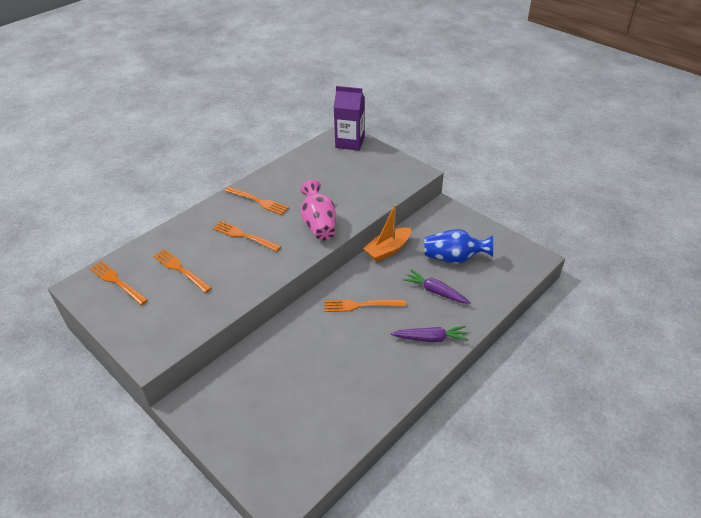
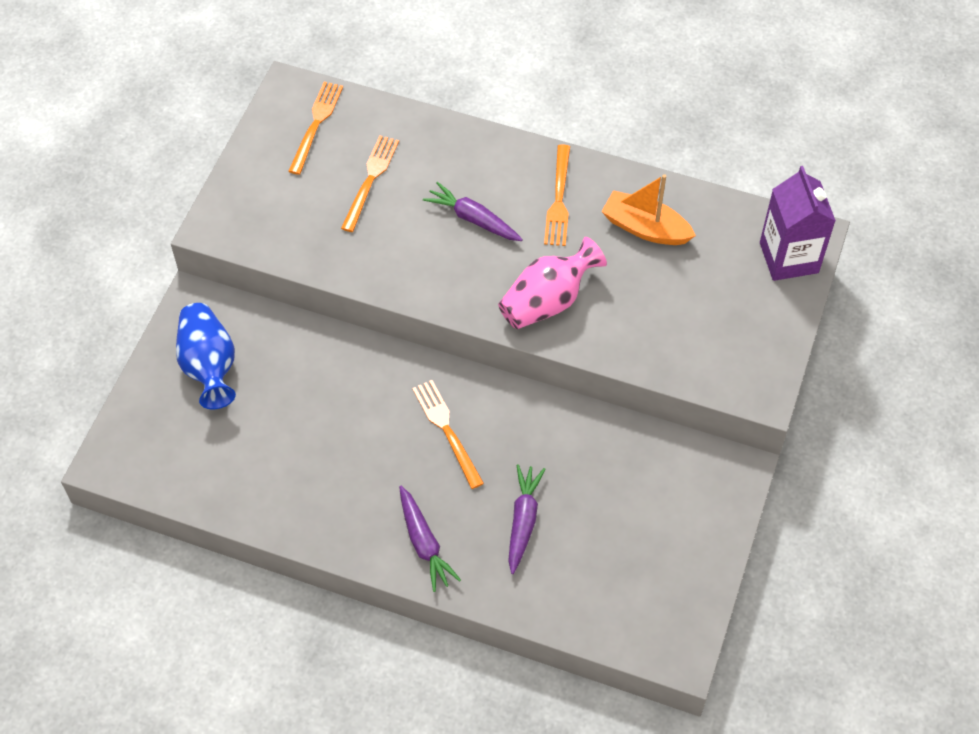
camera: 65 degrees right, 15 degrees up
orange fork [213,221,281,252] -> purple carrot [423,182,523,241]
orange boat [363,204,412,262] -> orange boat moved to [601,174,696,245]
blue vase [424,229,493,264] -> blue vase moved to [176,303,236,409]

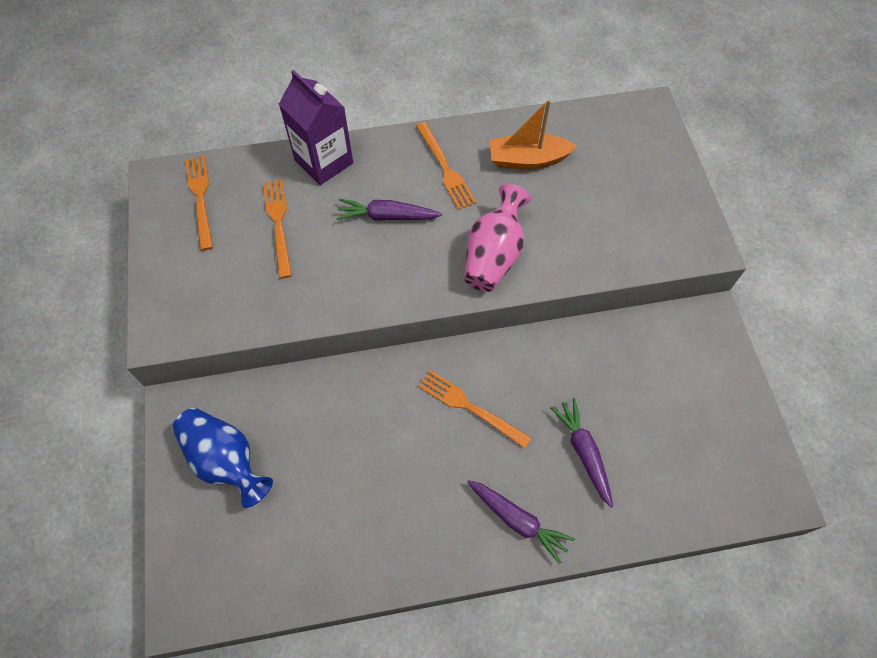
camera: 30 degrees left, 5 degrees up
purple carton [760,166,836,281] -> purple carton moved to [279,70,353,185]

